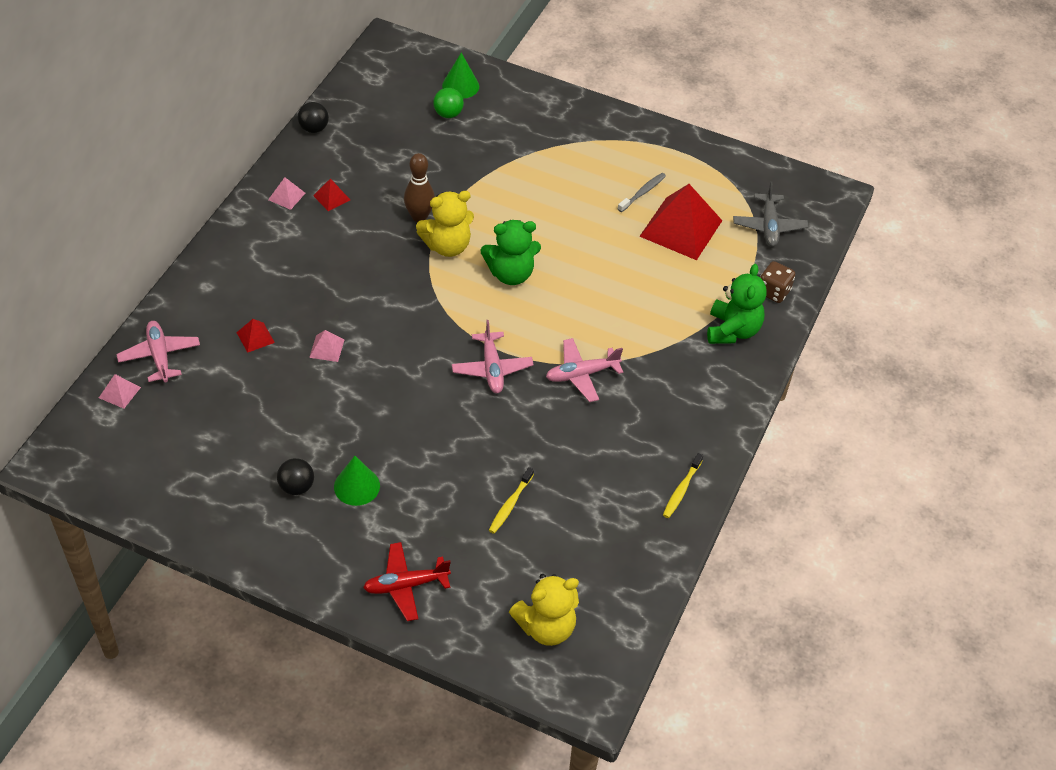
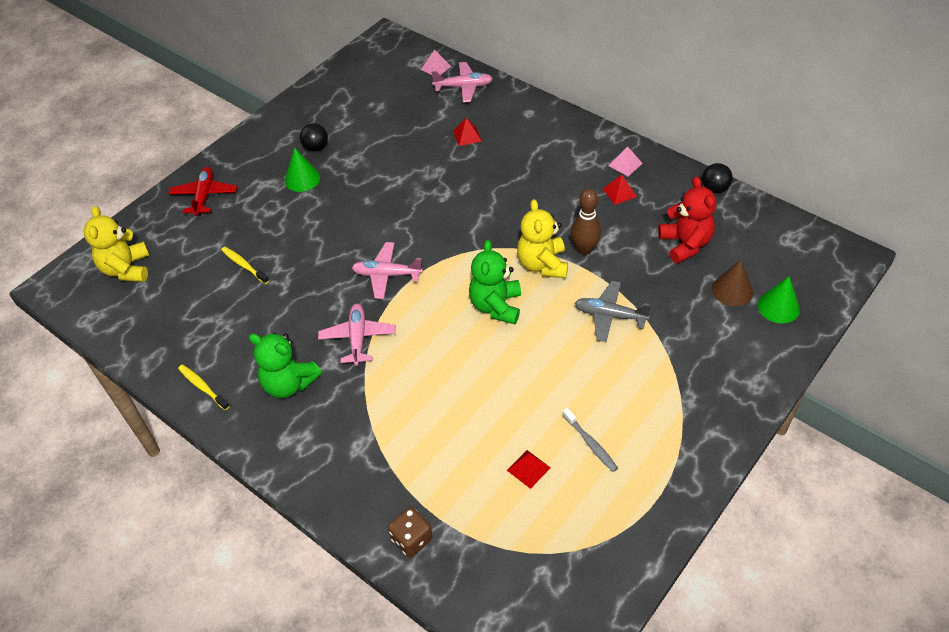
camera: 110 degrees right, 0 degrees up
pink pyramid [309,330,344,362] -> none
green ball [433,88,464,118] -> brown cone [712,260,753,306]
red pyramid [639,184,722,260] -> red pyramid [507,450,551,489], size x0.43
green teddy bear [707,264,767,344] -> green teddy bear moved to [249,333,322,398]
grey plane [733,181,808,247] -> grey plane moved to [575,281,651,342]
none -> red teddy bear [658,176,716,264]

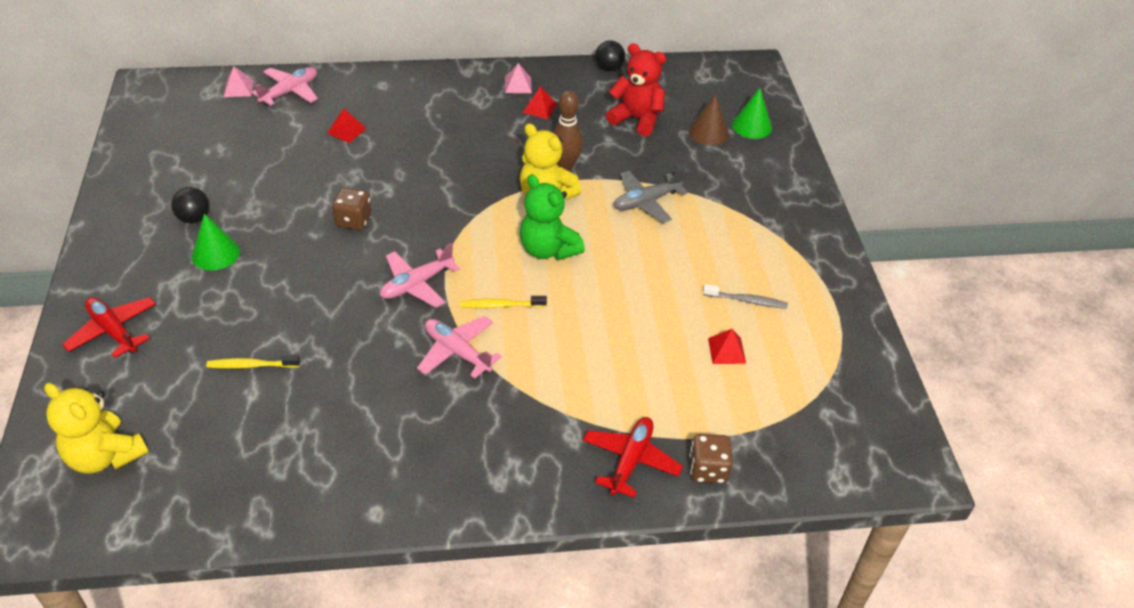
camera: 50 degrees left, 5 degrees down
yellow toothbrush [178,365,230,410] -> yellow toothbrush moved to [460,296,547,308]
green teddy bear [249,333,322,398] -> none
none -> brown dice [332,188,372,230]
none -> red plane [583,417,683,498]

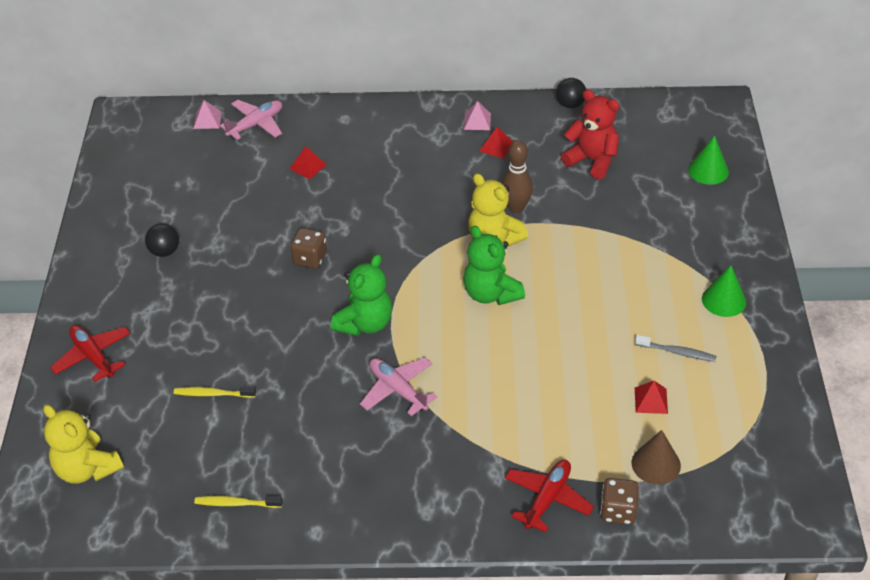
camera: 10 degrees right, 0 degrees up
green cone [192,214,240,270] -> green cone moved to [702,265,746,317]
pink plane [380,243,460,308] -> green teddy bear [331,254,392,336]
yellow toothbrush [460,296,547,308] -> yellow toothbrush moved to [194,496,283,508]
grey plane [614,168,688,223] -> none
brown cone [689,94,729,146] -> brown cone moved to [632,430,681,485]

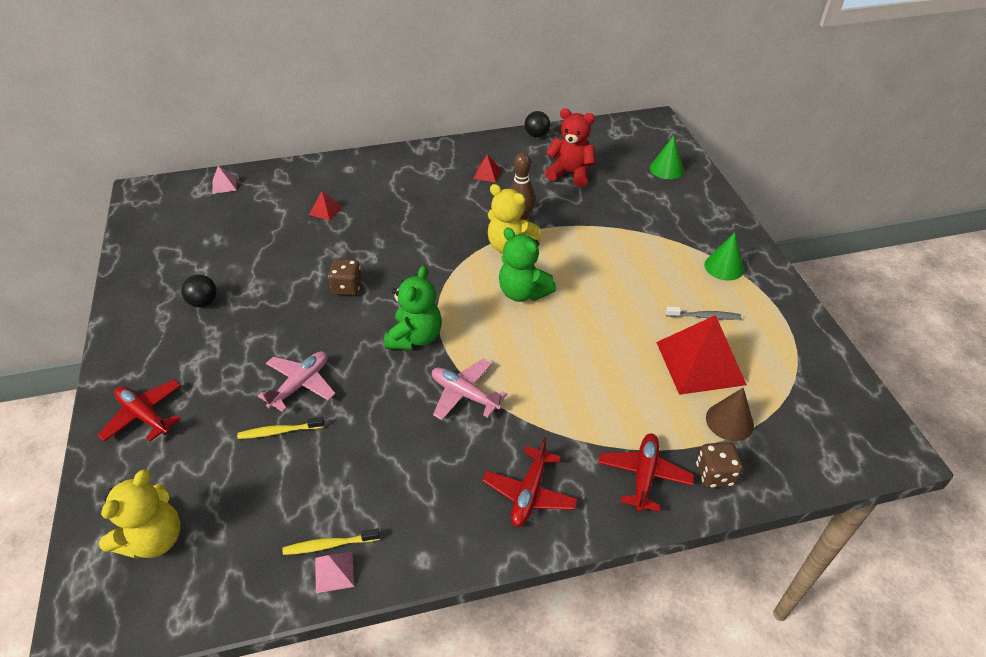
camera: 15 degrees left, 0 degrees up
yellow teddy bear [43,405,124,484] -> yellow teddy bear turned 90 degrees counterclockwise [99,469,181,559]
pink plane [220,100,282,140] -> pink plane moved to [258,351,336,412]
pink pyramid [464,101,491,130] -> pink pyramid moved to [315,552,354,593]
red pyramid [635,381,668,414] -> red pyramid [656,315,747,395], size x2.31
none -> red plane [482,437,578,527]

